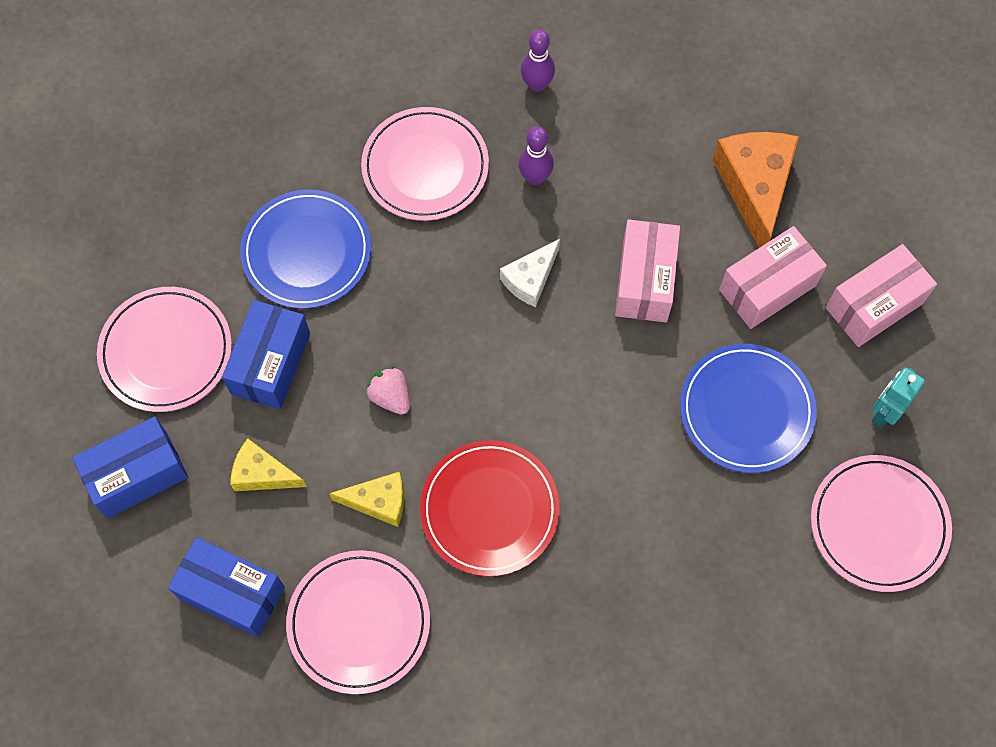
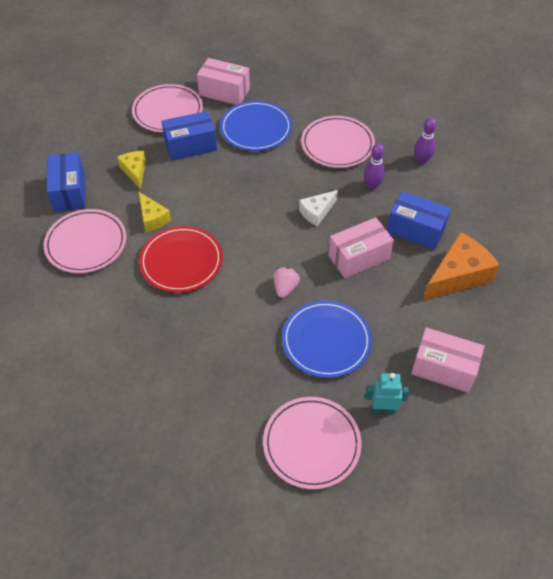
camera: 55 degrees right, 15 degrees down
blue box [72,416,188,518] -> blue box moved to [387,191,451,250]
pink strawberry [366,366,410,415] -> pink strawberry moved to [273,267,300,298]
white cheese [500,239,560,307] -> white cheese turned 45 degrees counterclockwise [299,190,338,226]
pink box [719,226,827,329] -> pink box moved to [197,58,250,105]

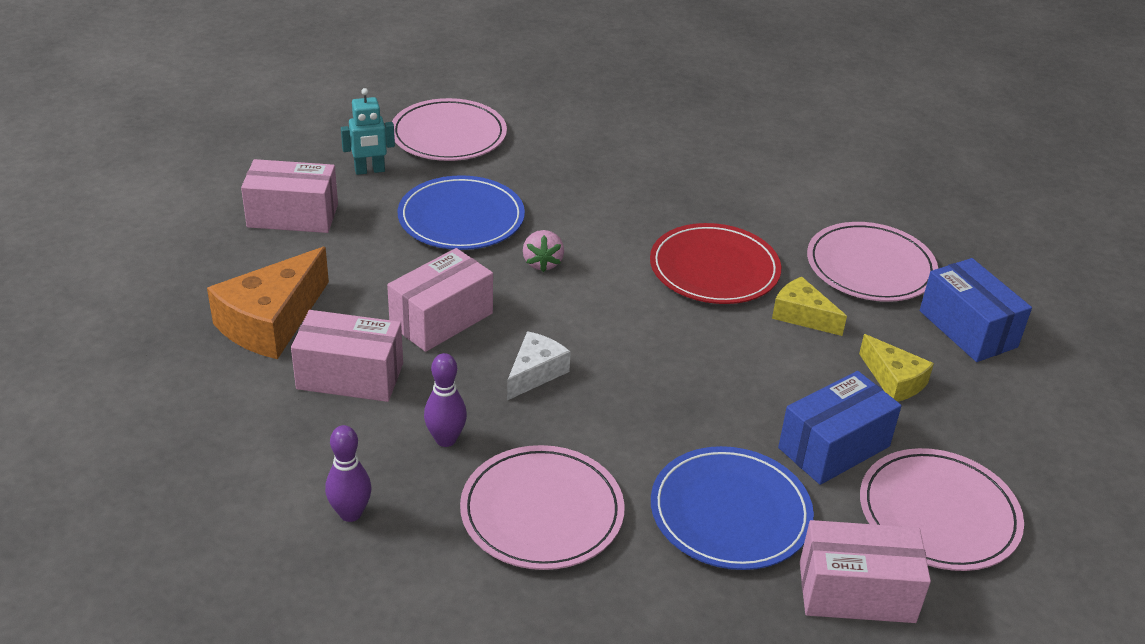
camera: 160 degrees right, 15 degrees down
blue box [387,191,451,250] -> pink box [291,310,403,402]

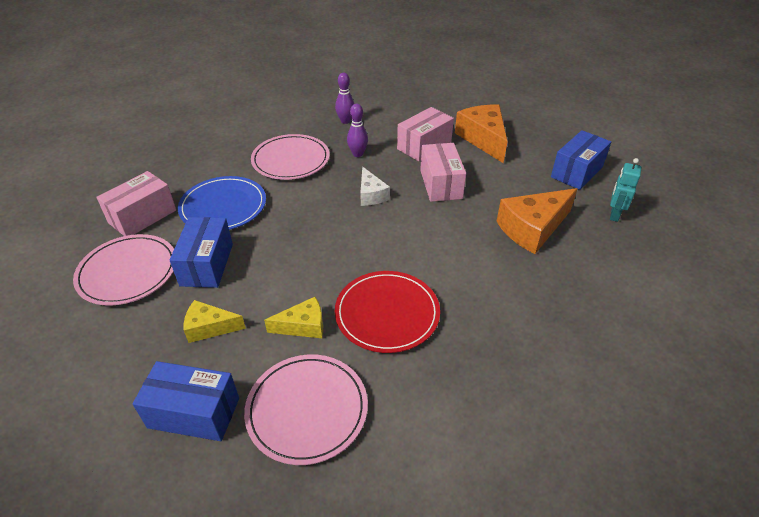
camera: 130 degrees right, 5 degrees up
pink box [241,159,338,233] -> blue box [551,130,611,190]
pink plate [392,98,507,161] -> none
blue plate [398,175,525,250] -> orange cheese [496,188,577,254]
pink strawberry [523,230,564,272] -> none

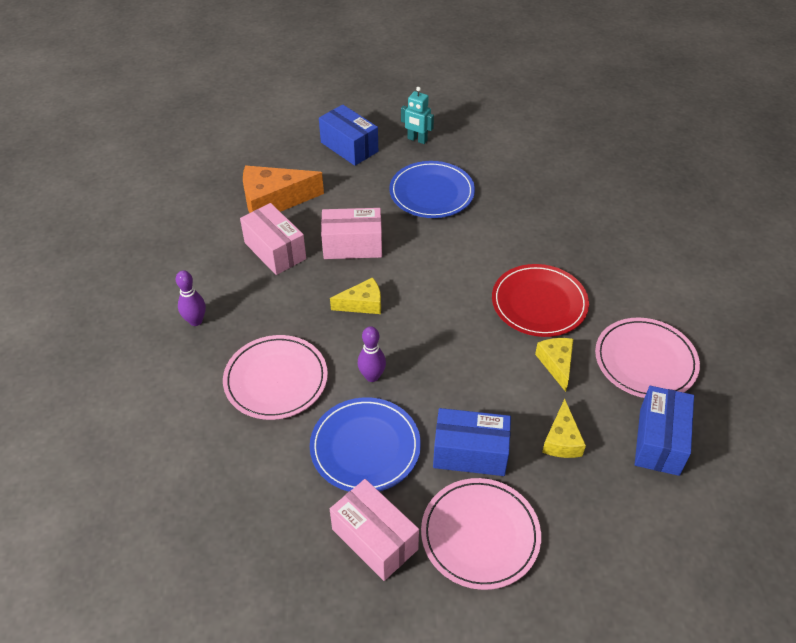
camera: 85 degrees left, 5 degrees up
purple bowling pin [347,104,368,157] -> purple bowling pin moved to [357,326,386,382]
white cheese [360,167,390,206] -> yellow cheese [330,277,381,314]
orange cheese [496,188,577,254] -> blue plate [389,161,475,218]

